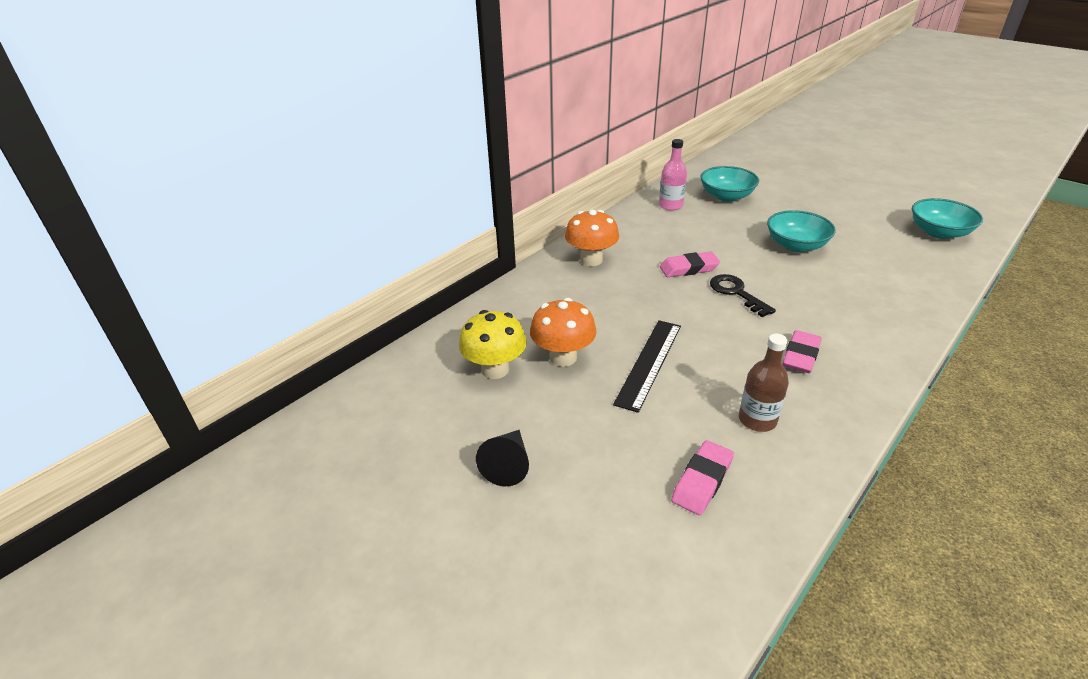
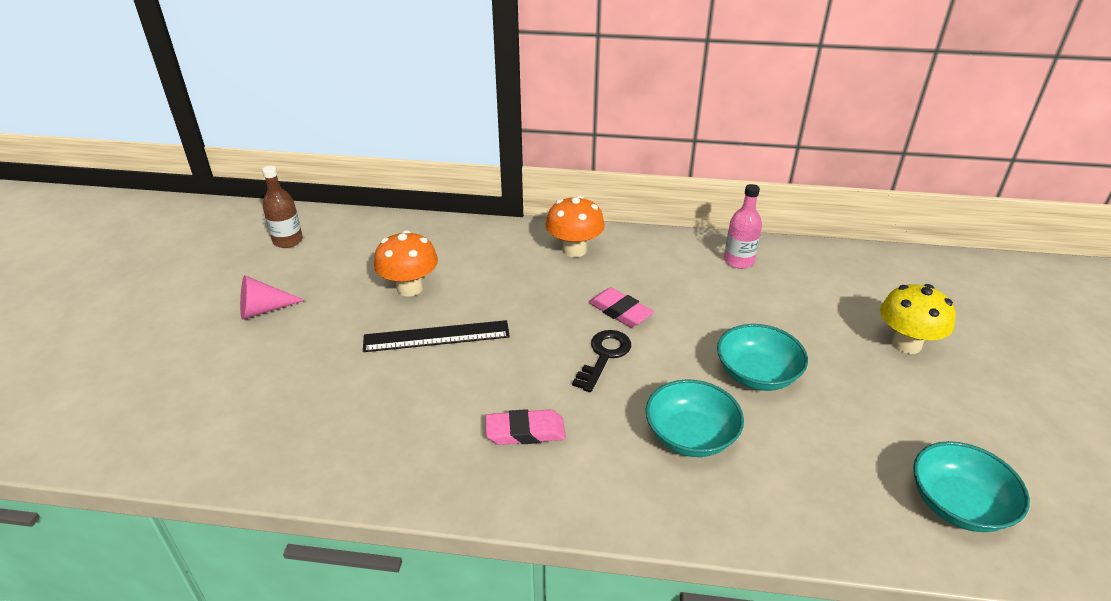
camera: 55 degrees right, 0 degrees up
yellow mushroom [459,310,527,379] -> yellow mushroom moved to [880,284,956,354]
black cone [476,430,529,486] -> pink cone [240,275,305,320]
pink eraser [671,440,734,515] -> none
turquoise bowl [700,166,759,201] -> turquoise bowl moved to [646,379,744,457]
brown bottle [739,334,789,432] -> brown bottle moved to [262,166,303,248]

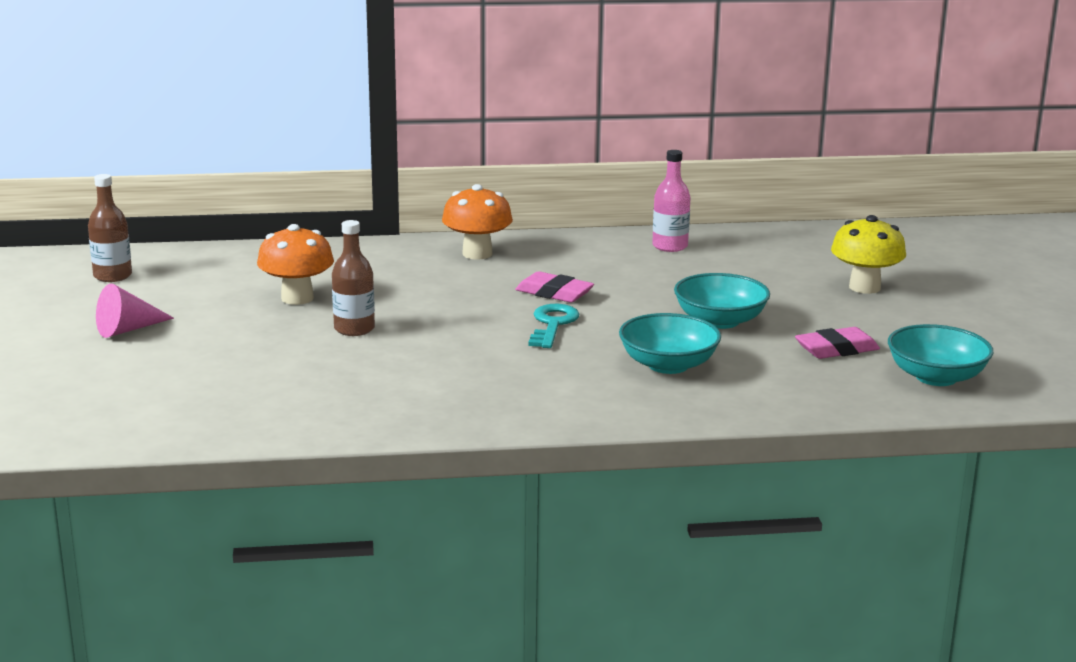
camera: 15 degrees left, 15 degrees down
black ruler [363,320,510,352] -> brown bottle [332,220,375,336]
pink eraser [485,409,566,445] -> pink eraser moved to [795,327,880,359]
black key [572,330,631,392] -> turquoise key [529,304,579,348]

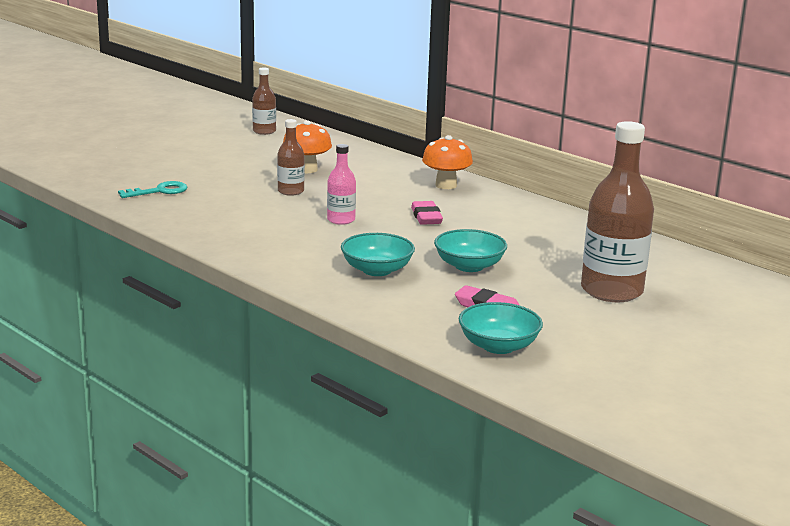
camera: 50 degrees right, 0 degrees up
pink cone [96,284,174,338] -> none
turquoise key [529,304,579,348] -> turquoise key moved to [118,181,187,198]
pink bottle [652,150,691,252] -> pink bottle moved to [327,144,356,225]
yellow mushroom [831,215,906,294] -> brown bottle [581,121,654,302]

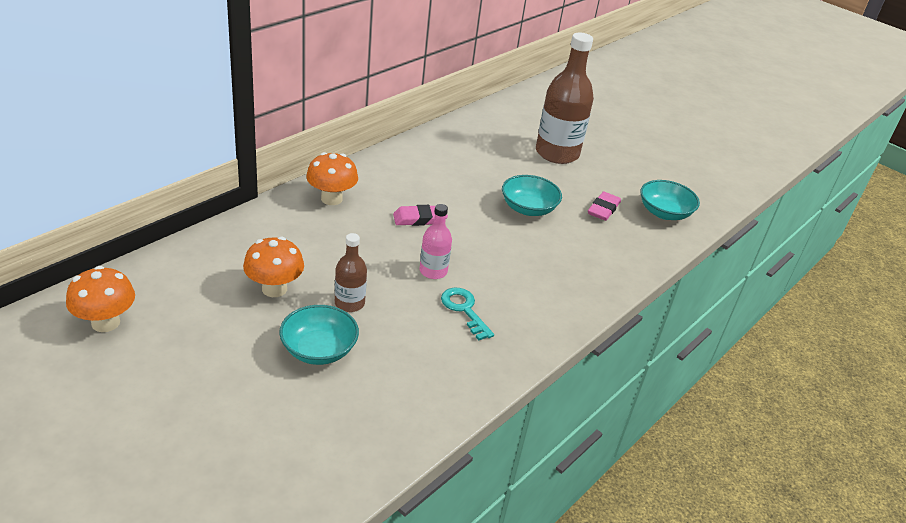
camera: 95 degrees left, 15 degrees up
turquoise key [118,181,187,198] -> turquoise key moved to [441,288,494,340]
brown bottle [252,67,276,135] -> orange mushroom [66,266,135,332]
turquoise bowl [341,233,415,276] -> turquoise bowl moved to [279,305,359,365]

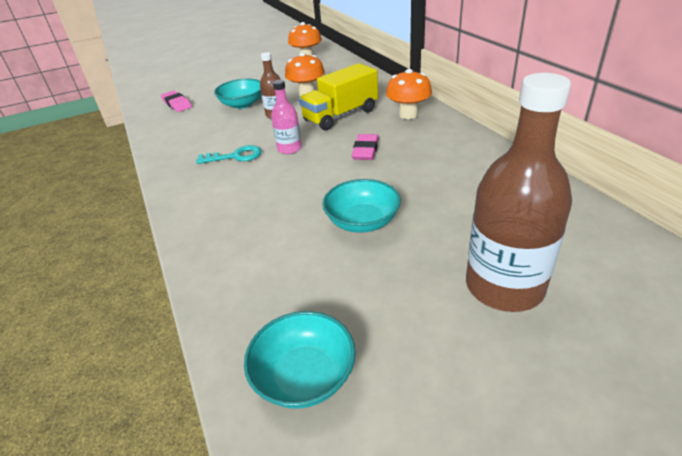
camera: 120 degrees right, 0 degrees up
pink eraser [588,192,621,221] -> pink eraser moved to [161,91,192,112]
none -> yellow truck [299,63,378,130]

